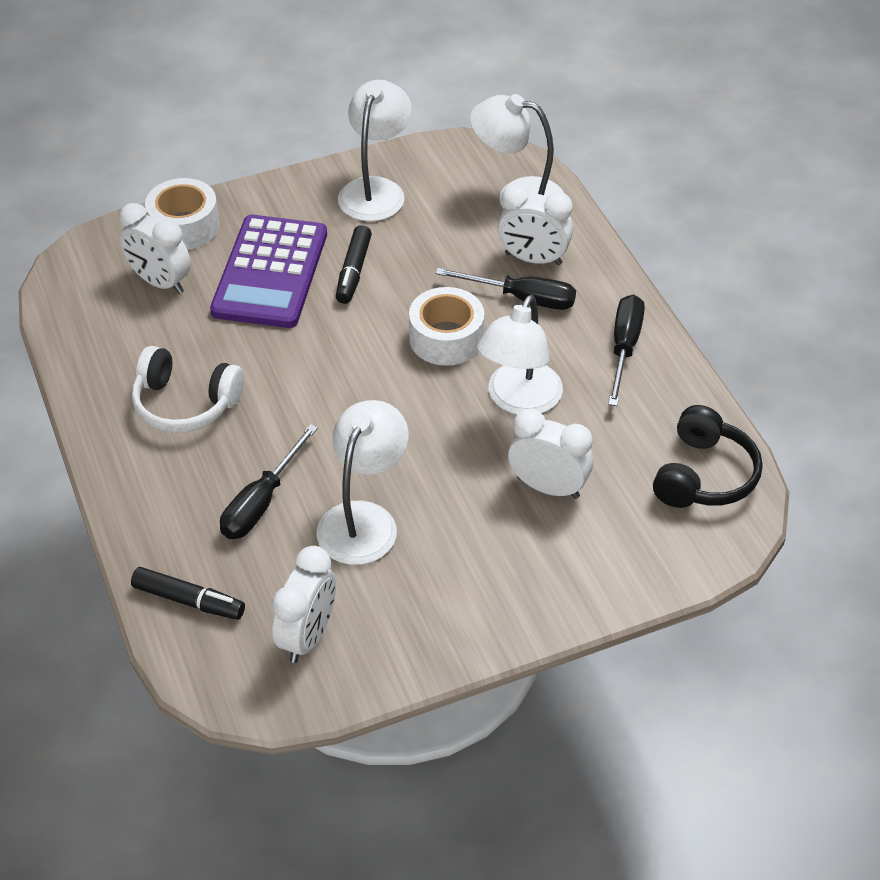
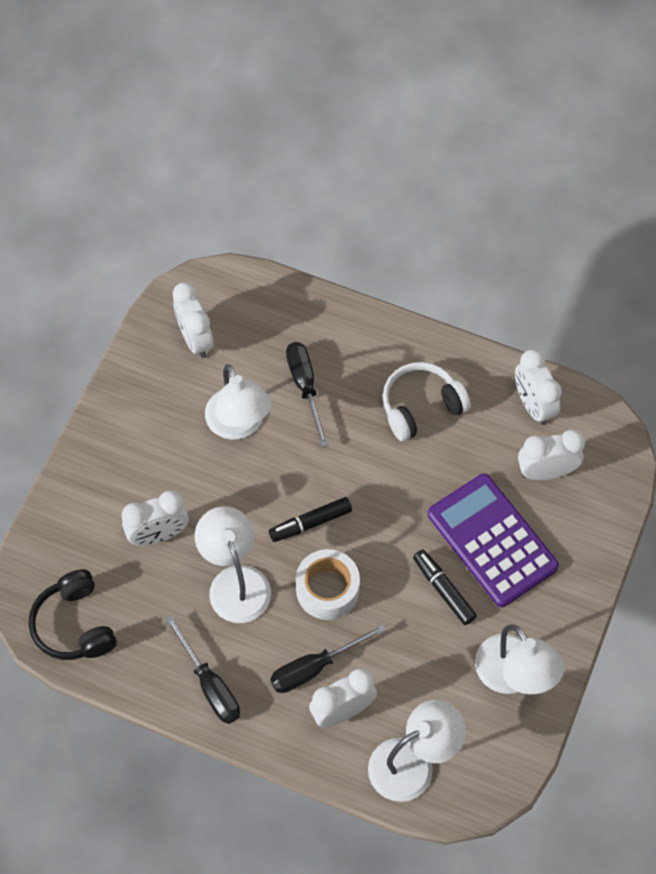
camera: 135 degrees right, 15 degrees up
black marker [131,567,245,620] -> black marker moved to [269,497,352,542]
white tape [145,178,220,250] -> none
none -> white clock [515,349,562,425]

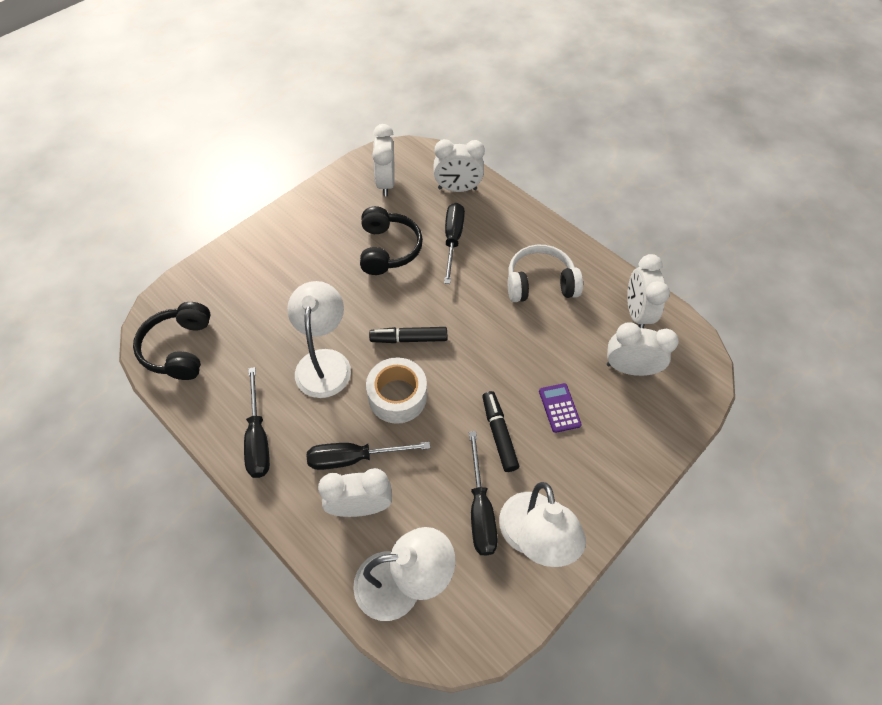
camera: 20 degrees right, 5 degrees down
white clock [122,490,189,546] -> white clock moved to [433,139,485,192]
white lamp [205,364,272,440] -> black headphones [360,206,423,275]
purple calculator [428,474,559,607] -> purple calculator [539,383,582,433], size x0.41
none -> black screwdriver [469,431,498,555]

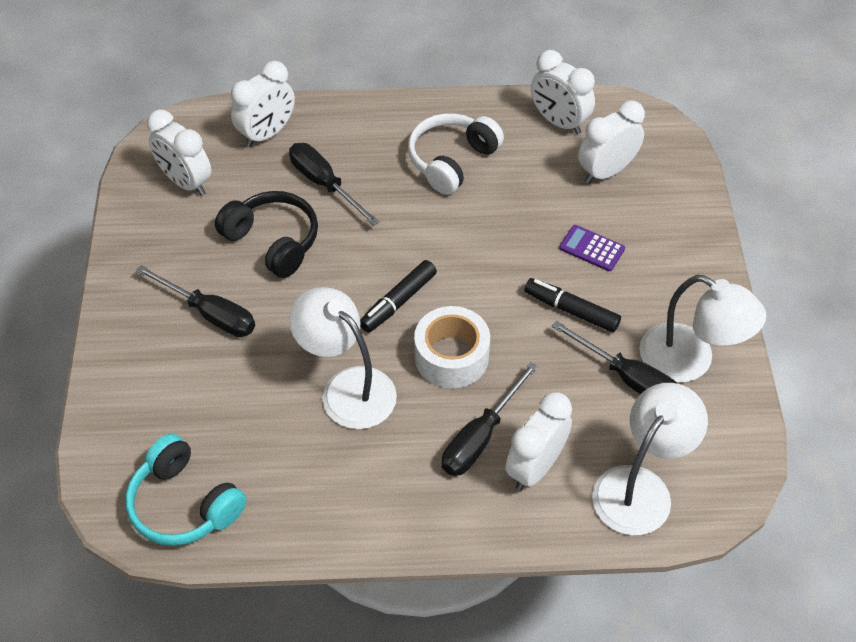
camera: 45 degrees left, 5 degrees down
black headphones [133,302,211,380] -> turquoise headphones [125,434,247,546]
black screwdriver [244,367,270,478] -> black screwdriver moved to [136,265,255,337]

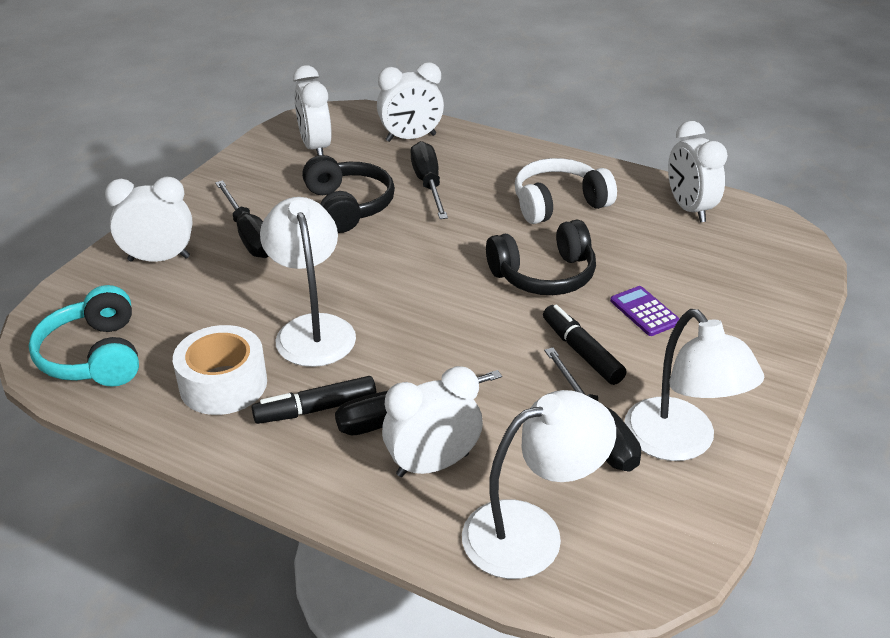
camera: 30 degrees right, 15 degrees down
black marker [360,260,437,333] -> black marker moved to [252,376,377,424]
white tape [414,306,490,388] -> white tape moved to [173,325,267,415]
white clock [578,101,645,184] -> white clock moved to [105,176,193,262]
none -> black headphones [486,220,596,295]

